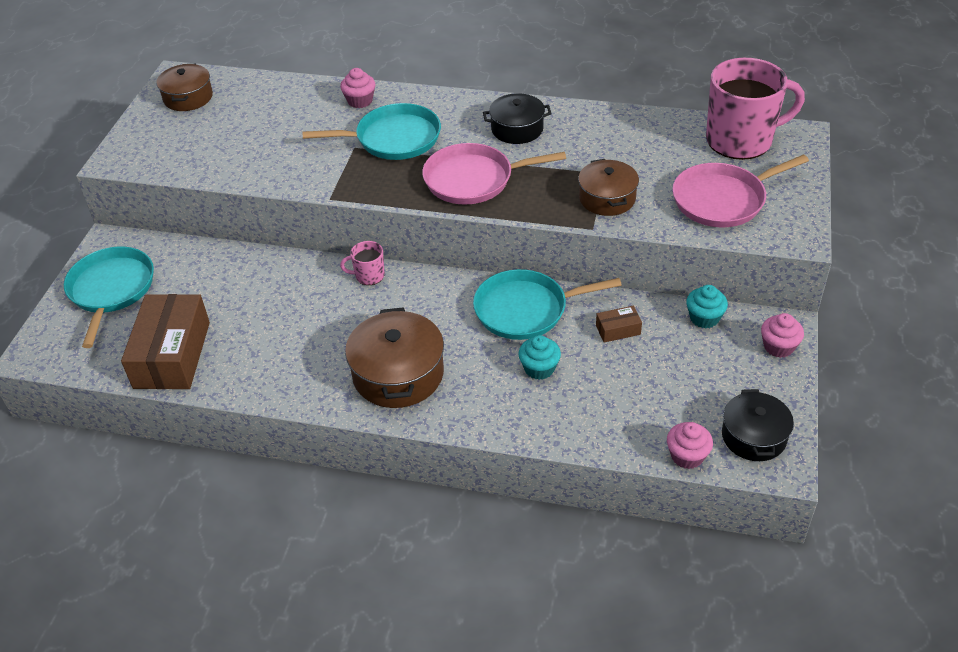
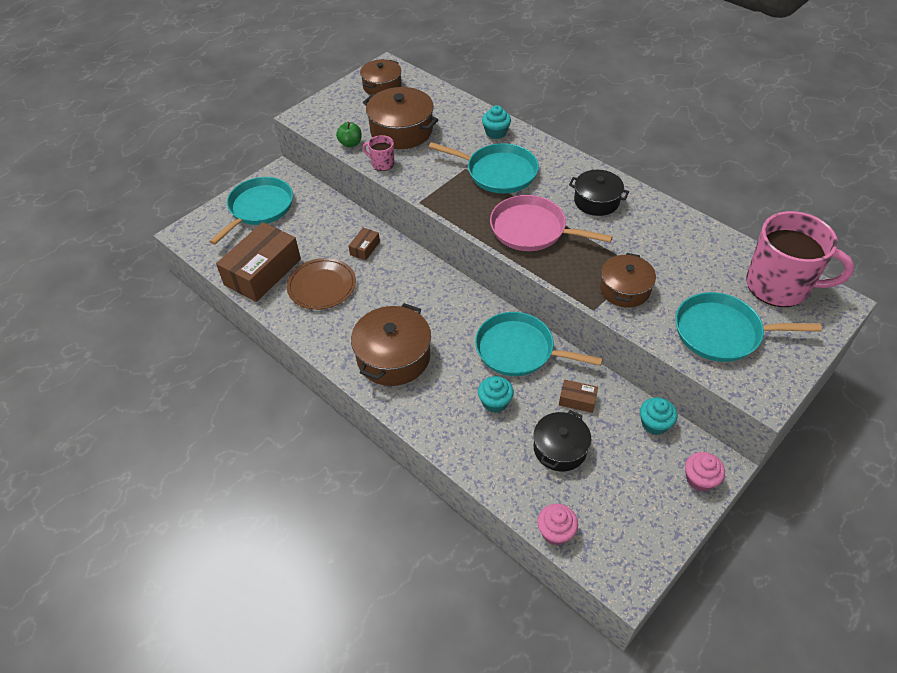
camera: 30 degrees right, 5 degrees up
pink cupcake [340,68,376,108] -> turquoise cupcake [482,105,511,139]
pink mug [340,241,385,285] -> pink mug moved to [363,135,394,171]
pink pan [672,154,809,227] -> turquoise pan [675,292,822,362]
black pot [722,389,794,461] -> black pot moved to [533,410,591,472]
none -> brown plate [287,258,356,310]
none -> green apple [336,122,362,148]
none -> brown box [349,228,380,260]
none -> brown pot [363,87,438,149]

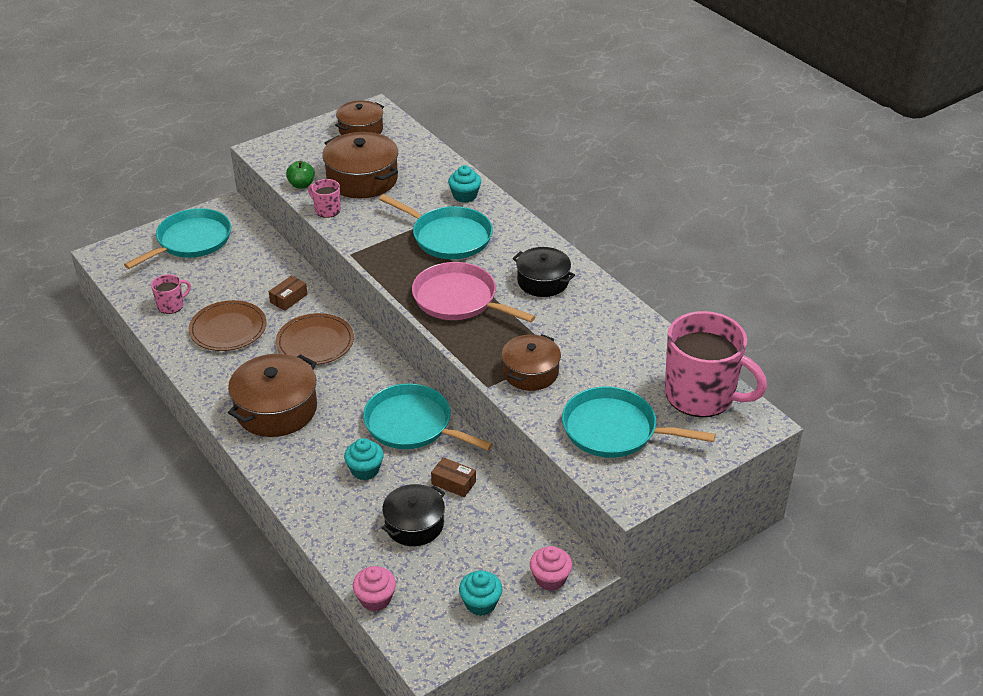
camera: 10 degrees right, 10 degrees down
brown box [216,222,301,302] -> pink mug [151,274,191,314]
turquoise cupcake [640,397,677,435] -> turquoise cupcake moved to [459,570,502,616]
none -> brown plate [276,313,354,365]

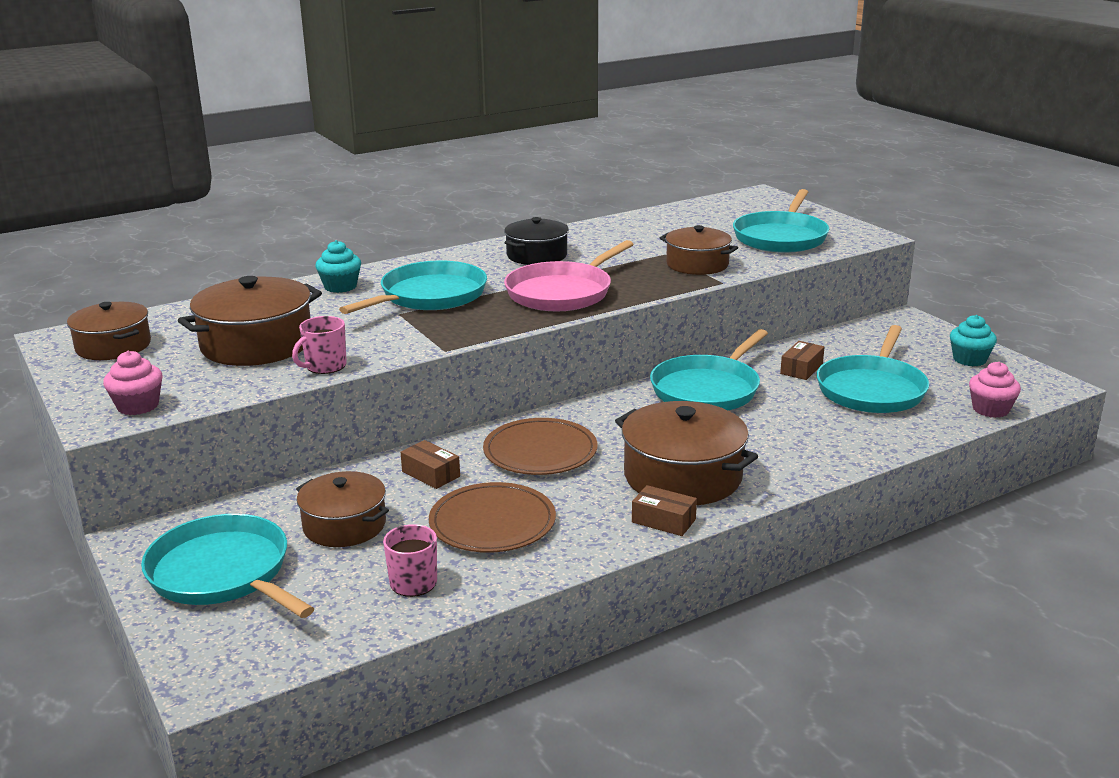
camera: 85 degrees left, 15 degrees down
green apple [286,161,315,189] -> none
turquoise cupcake [344,438,384,480] -> none
black pot [382,484,445,546] -> turquoise pan [817,325,929,413]
pink cupcake [530,546,572,591] -> pink cupcake moved to [103,351,163,415]
pink mug [665,311,767,417] -> none
none -> brown pot [296,471,389,547]
none -> brown box [632,485,697,536]

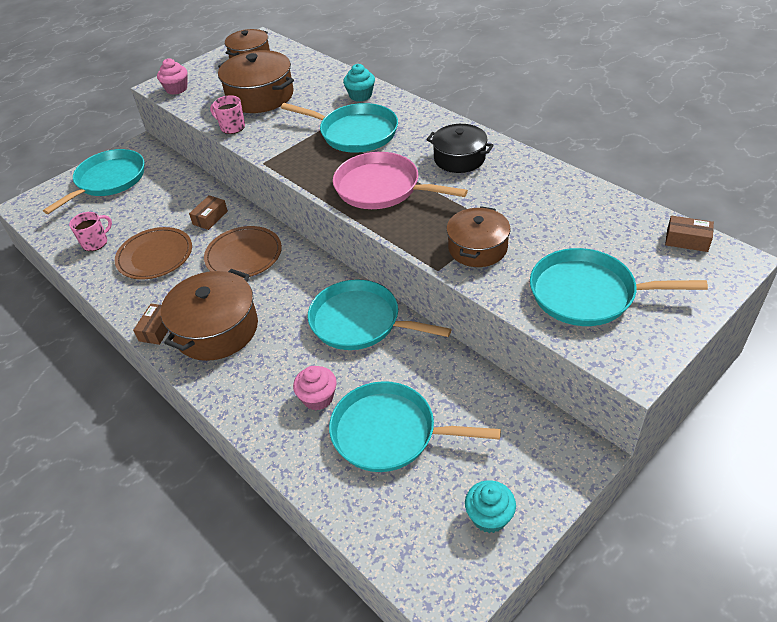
camera: 80 degrees right, 20 degrees up
brown pot [296,471,389,547] -> none
brown box [780,341,824,380] -> brown box moved to [665,216,714,252]
pink cupcake [969,362,1021,418] -> pink cupcake moved to [293,366,337,410]

